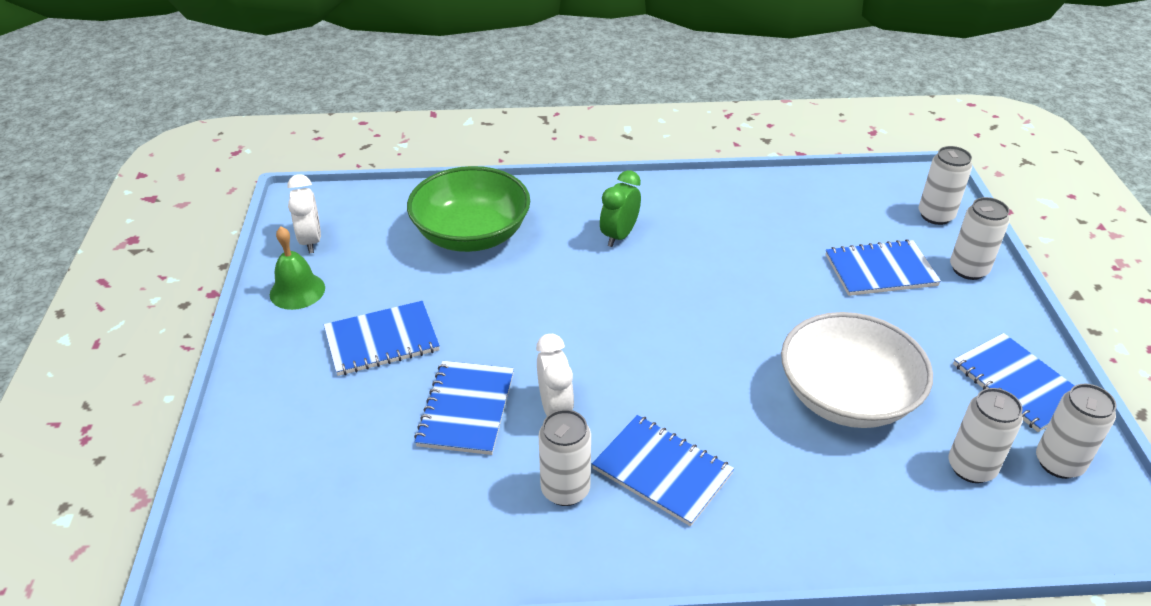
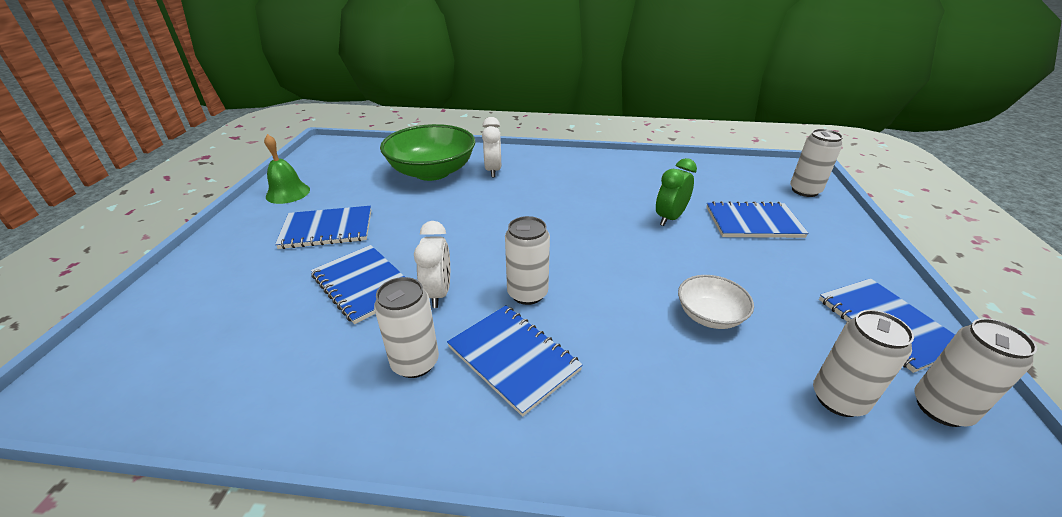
camera: 10 degrees right, 5 degrees down
white clock [287,174,321,254] -> white clock moved to [482,117,501,177]
blue notebook [414,361,514,455] -> blue notebook turned 60 degrees counterclockwise [311,245,405,324]
green clock [600,170,641,247] -> green clock moved to [656,158,697,226]
white bowl [781,312,933,428] -> white bowl [678,275,754,329], size x0.51
white can [950,197,1010,280] -> white can moved to [505,216,550,305]

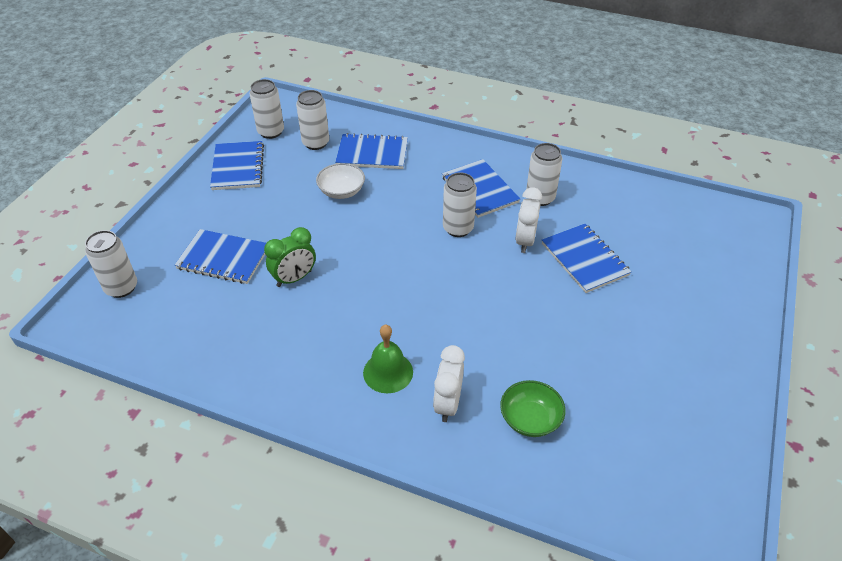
camera: 165 degrees left, 10 degrees up
green bell [264,134,310,204] -> green bell moved to [363,325,413,393]
blue notebook [275,206,371,249] -> blue notebook moved to [335,133,408,169]
green bowl [380,124,475,181] -> green bowl [500,380,566,437], size x0.51

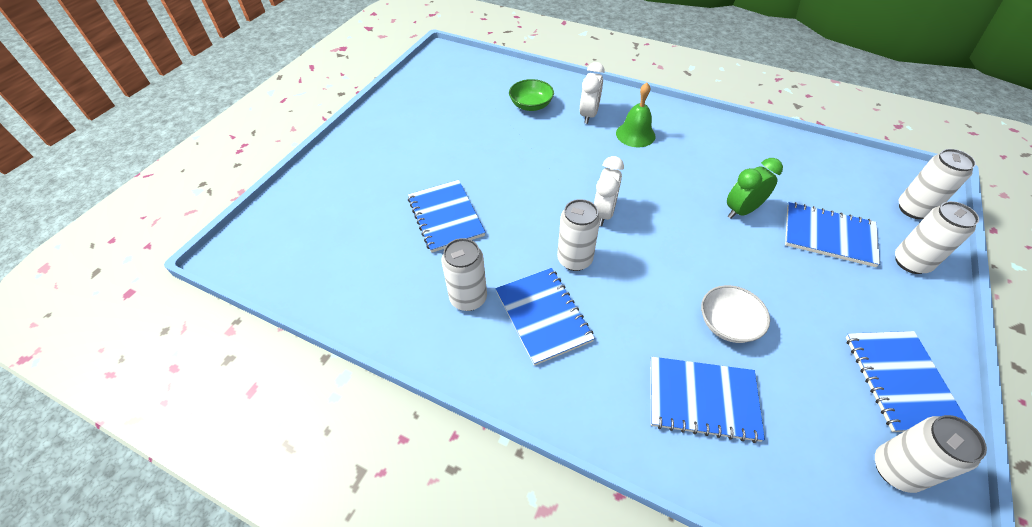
camera: 175 degrees left, 5 degrees up
white can [296,90,329,150] -> white can moved to [895,201,979,274]
white clock [516,187,542,253] -> white clock moved to [594,156,624,226]

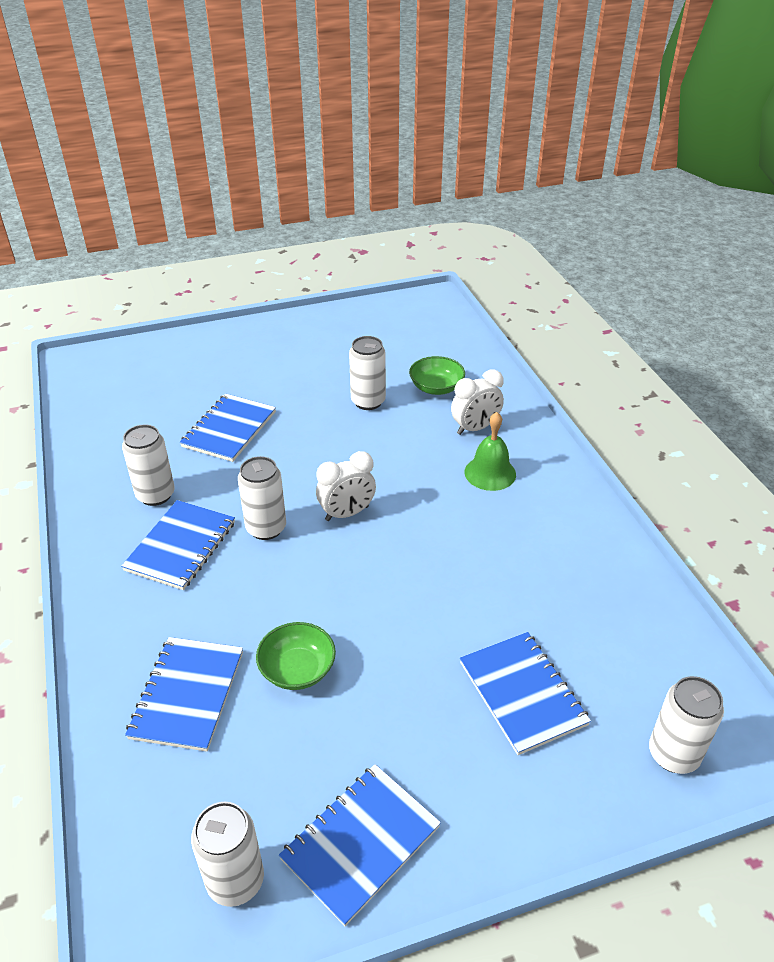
camera: 45 degrees right, 10 degrees down
blue notebook [650,357,765,443] -> blue notebook turned 45 degrees clockwise [125,637,243,752]
white bowl [701,285,770,343] -> green bowl [256,622,336,690]
green clock [727,158,783,218] -> none
white can [895,201,979,274] -> white can moved to [349,336,386,410]

